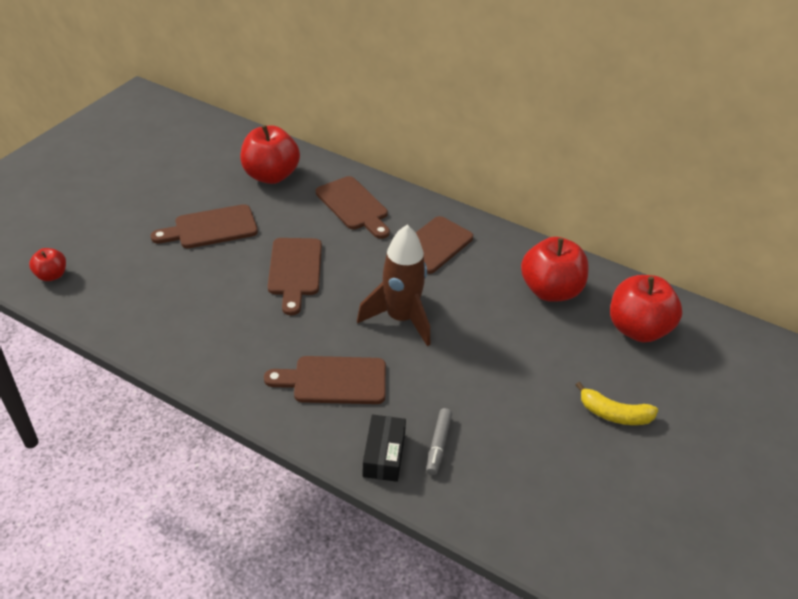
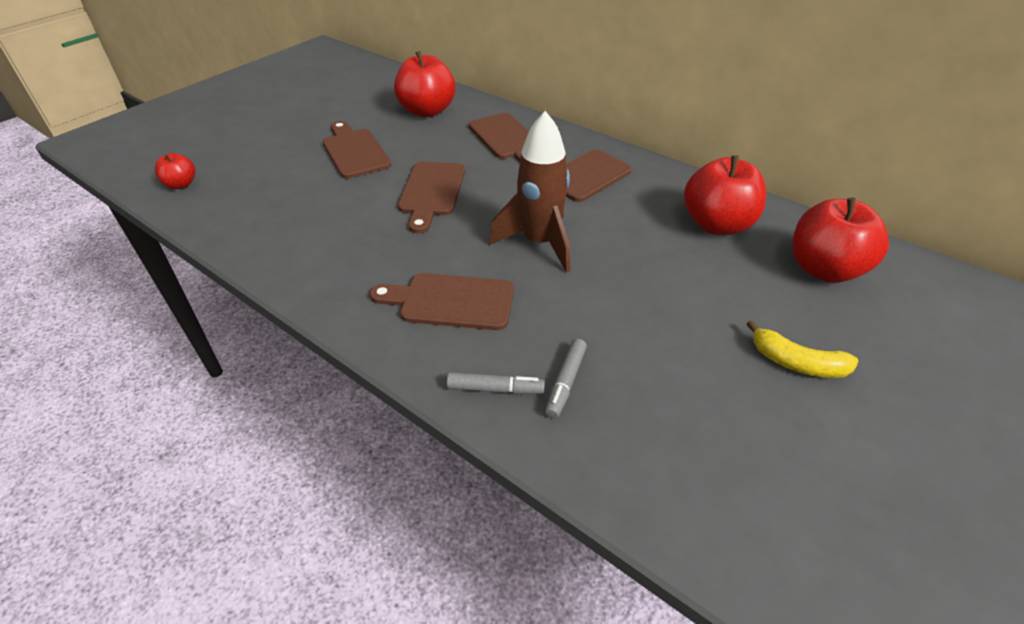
camera: 10 degrees right, 0 degrees up
brown cutting board [151,204,258,248] -> brown cutting board turned 75 degrees clockwise [323,121,391,179]
black box [362,414,406,482] -> grey marker [447,372,545,394]

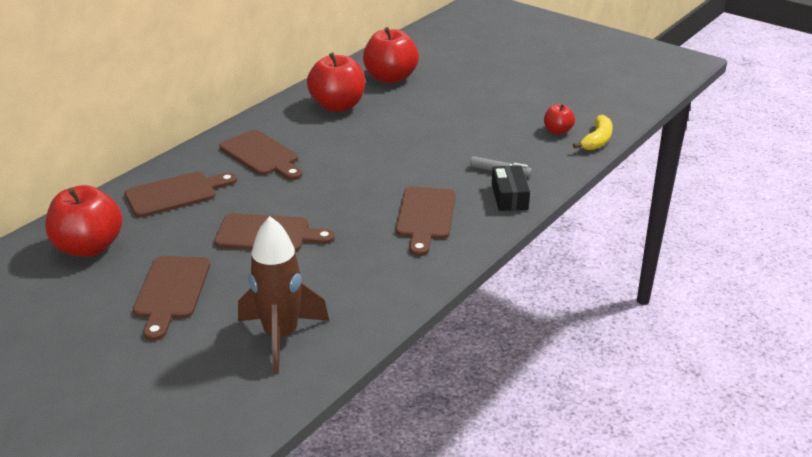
camera: 90 degrees left, 10 degrees down
red apple [155,153,195,189] -> red apple moved to [544,104,575,134]
brown cutting board [323,121,391,179] -> brown cutting board turned 60 degrees counterclockwise [133,256,210,341]
grey marker [447,372,545,394] -> black box [492,165,530,211]
brown rocket [489,111,570,273] -> brown rocket moved to [238,216,329,373]
yellow banana [747,320,858,378] -> yellow banana moved to [573,115,613,150]

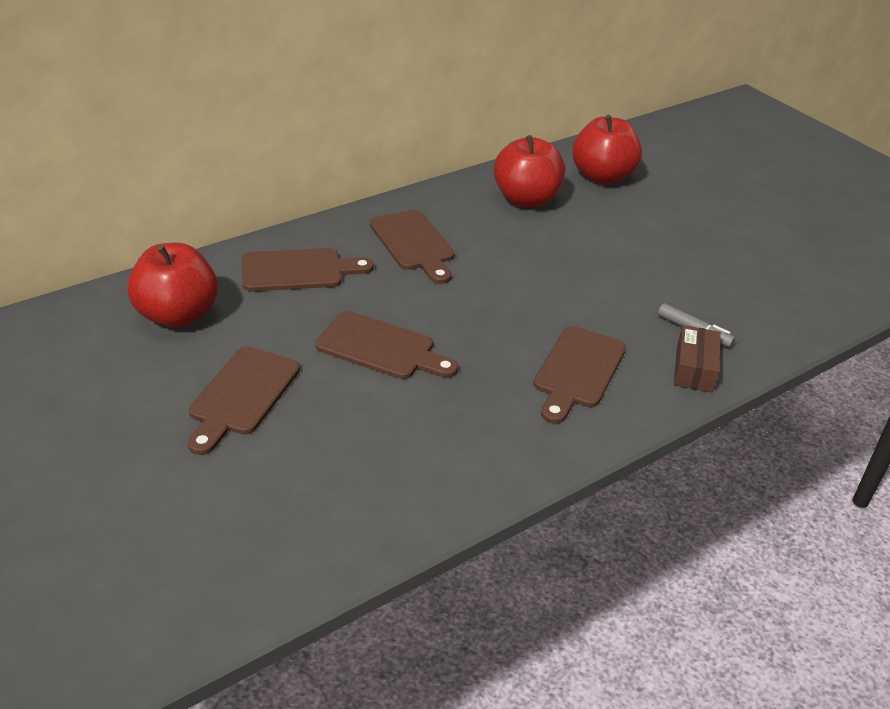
camera: 15 degrees right, 5 degrees up
brown rocket [238,216,329,373] -> none
black box [492,165,530,211] -> brown box [674,325,721,393]
red apple [544,104,575,134] -> none
yellow banana [573,115,613,150] -> none

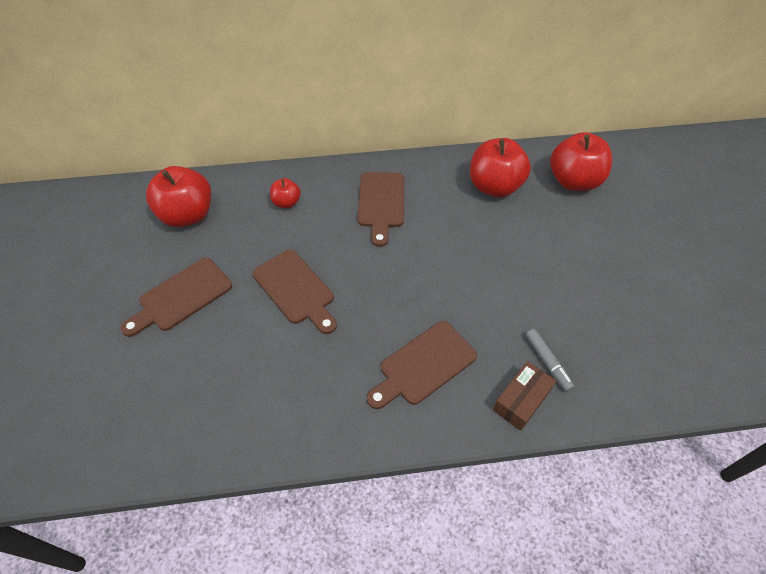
camera: 30 degrees right, 15 degrees up
brown cutting board [242,248,374,291] -> red apple [270,178,301,208]

